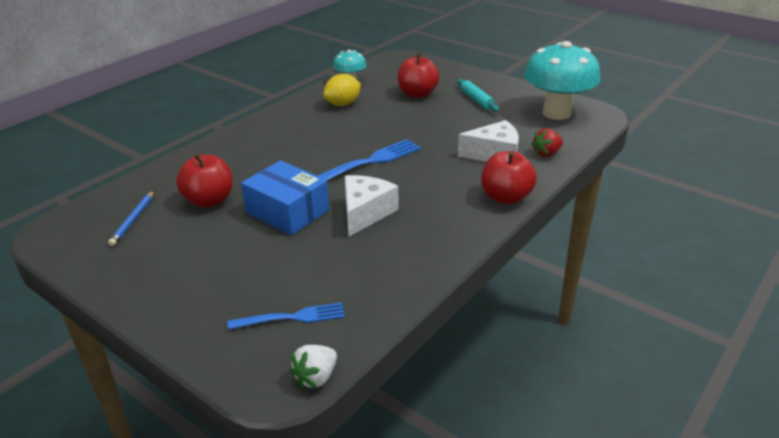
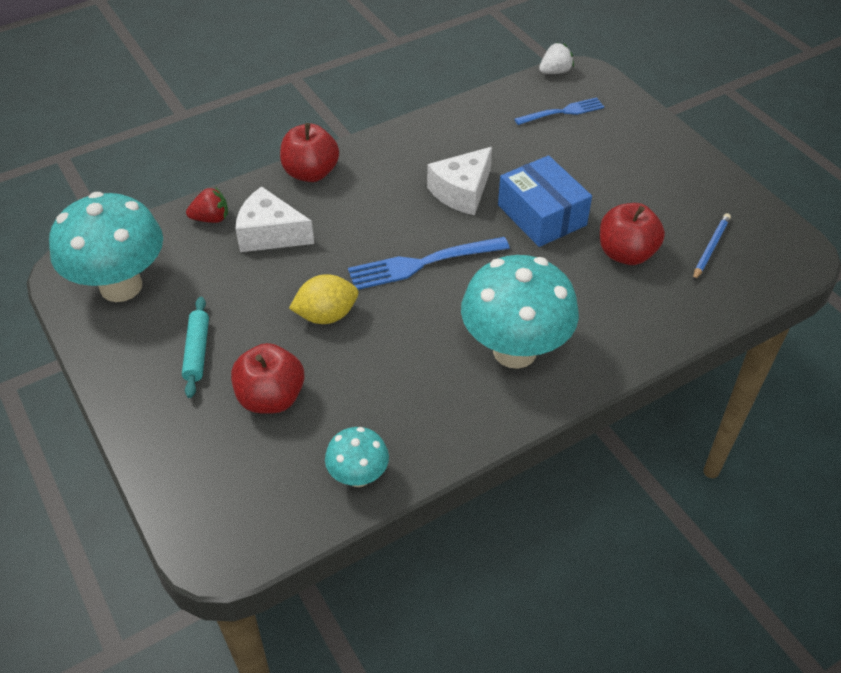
camera: 160 degrees left, 15 degrees up
blue fork [227,303,345,330] -> blue fork turned 150 degrees clockwise [514,97,604,125]
yellow lemon [323,74,361,106] -> yellow lemon moved to [289,274,358,324]
none -> turquoise mushroom [461,255,579,369]

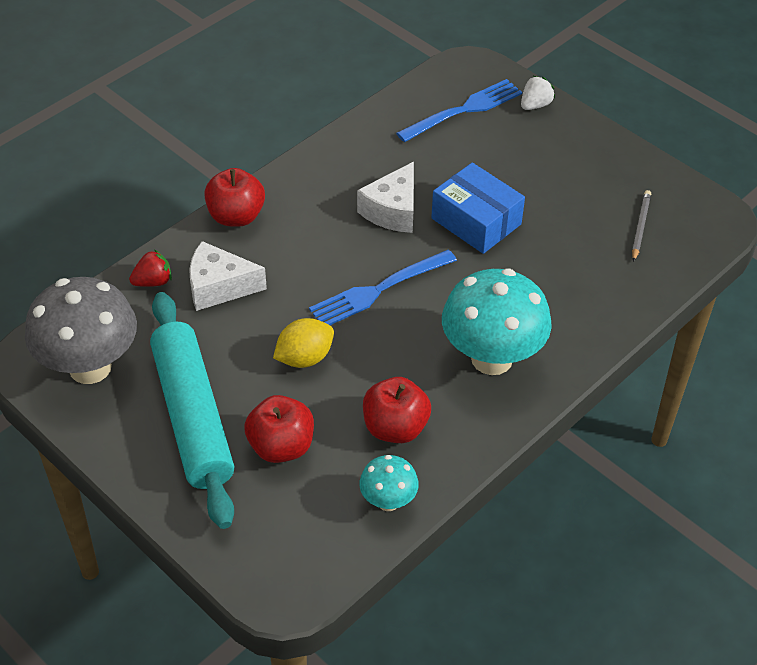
camera: 15 degrees left, 0 degrees up
turquoise mushroom [49,192,163,302] -> grey mushroom [25,277,137,384]
turquoise rolling pin [182,297,209,398] -> turquoise rolling pin [150,292,234,529], size x2.36
blue fork [514,97,604,125] -> blue fork [396,79,522,142], size x1.51
white strawberry [539,42,574,74] -> white strawberry moved to [521,76,555,110]
red apple [600,203,665,265] -> red apple moved to [363,377,431,443]
blue pencil [693,213,731,281] -> grey pencil [632,190,651,262]

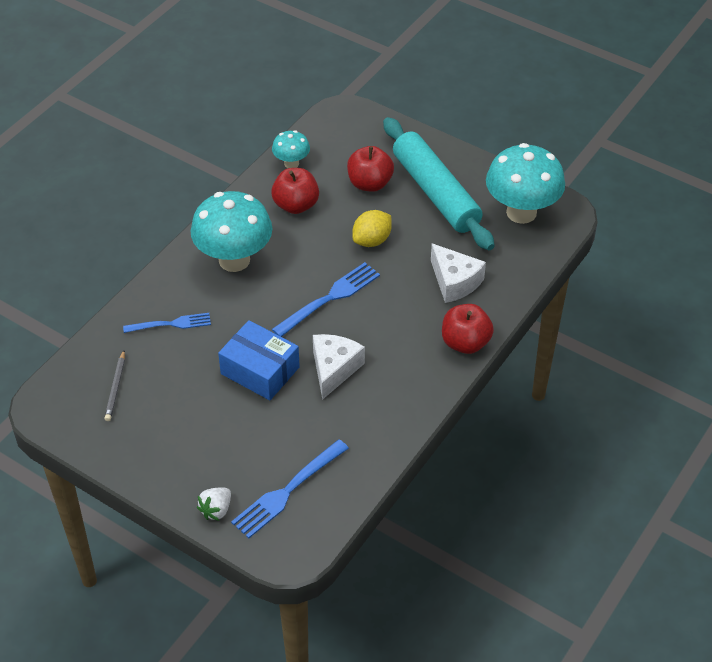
camera: 170 degrees right, 0 degrees up
grey mushroom [25,277,137,384] -> turquoise mushroom [486,143,565,224]
red strawberry [129,249,172,287] -> none
white cheese [189,241,267,311] -> white cheese turned 60 degrees clockwise [431,243,486,303]
none -> blue fork [123,313,211,333]

